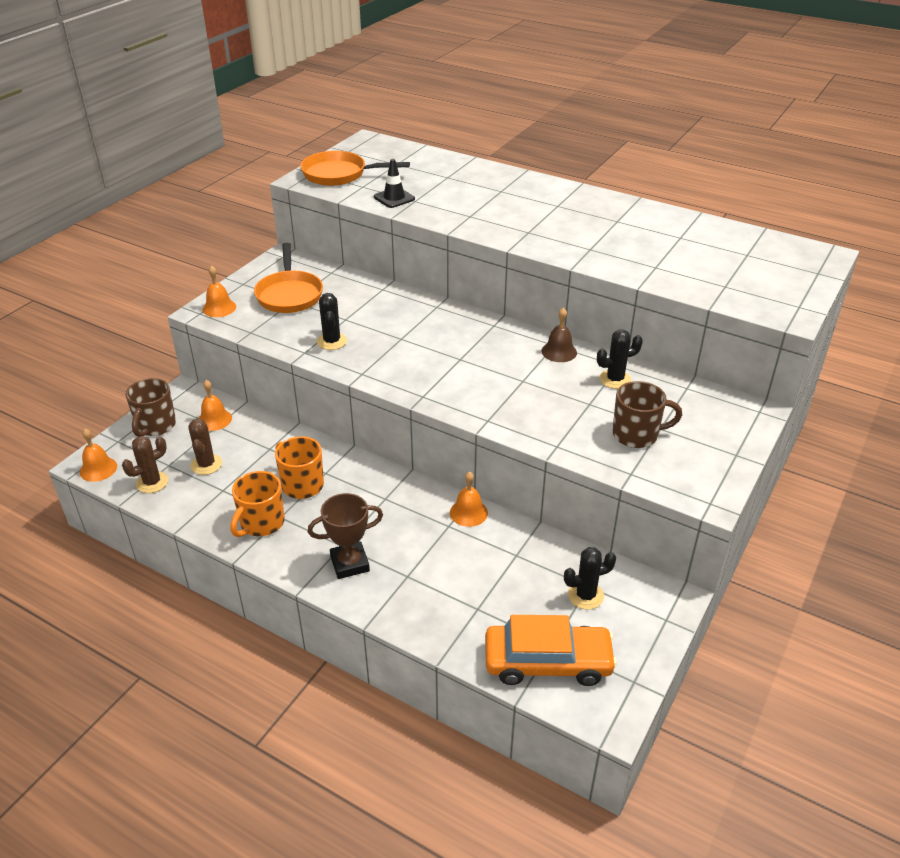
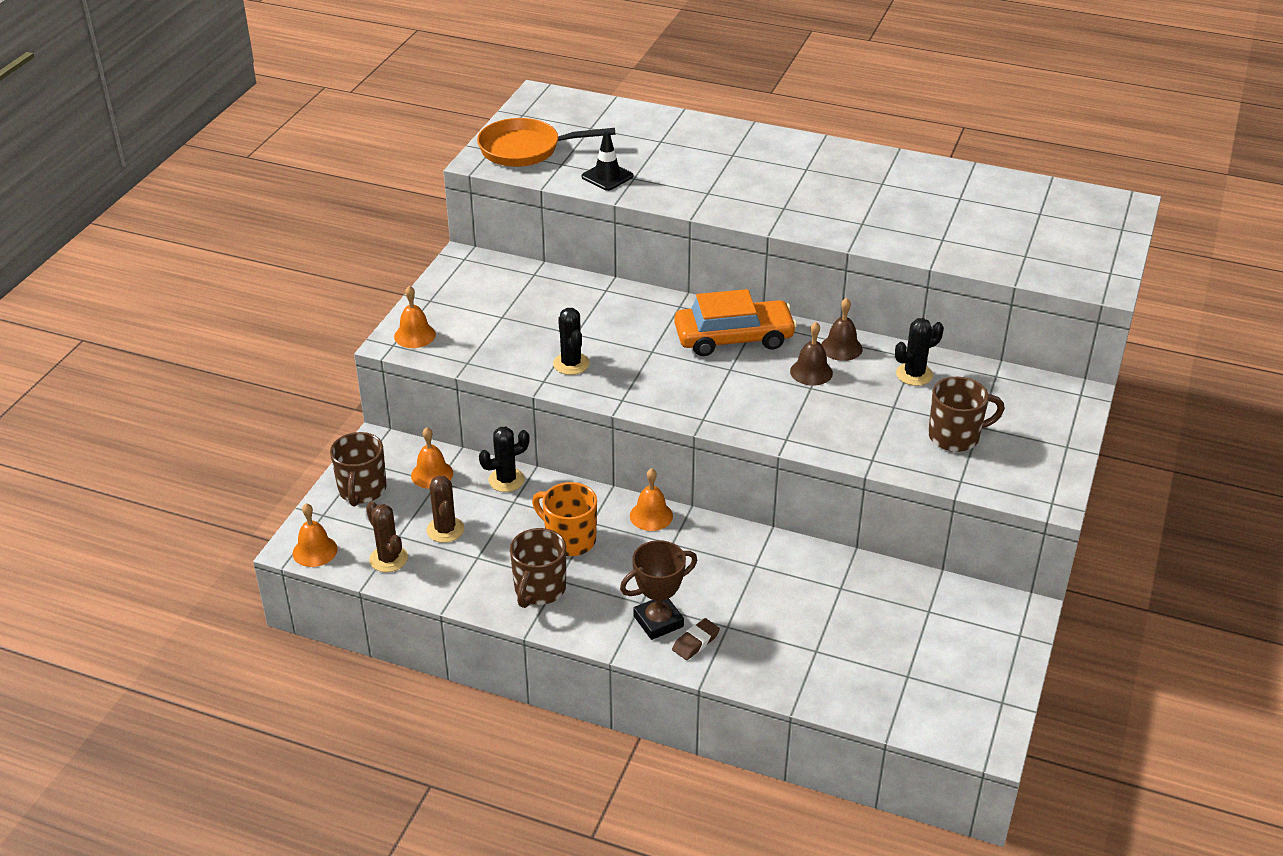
camera: 10 degrees left, 0 degrees up
brown cactus [122,436,168,493] -> brown cactus turned 75 degrees counterclockwise [366,502,408,572]
orange mug [230,471,285,537] -> brown mug [510,528,566,608]
orange pan [254,243,323,313] -> none
orange bell [450,471,488,527] -> orange bell moved to [630,468,673,531]
orange car [485,615,617,686] -> orange car moved to [674,289,797,356]
black cactus [564,547,616,610] -> black cactus moved to [479,427,529,492]
none -> brown eraser [672,618,720,660]
none -> brown bell [790,322,833,386]

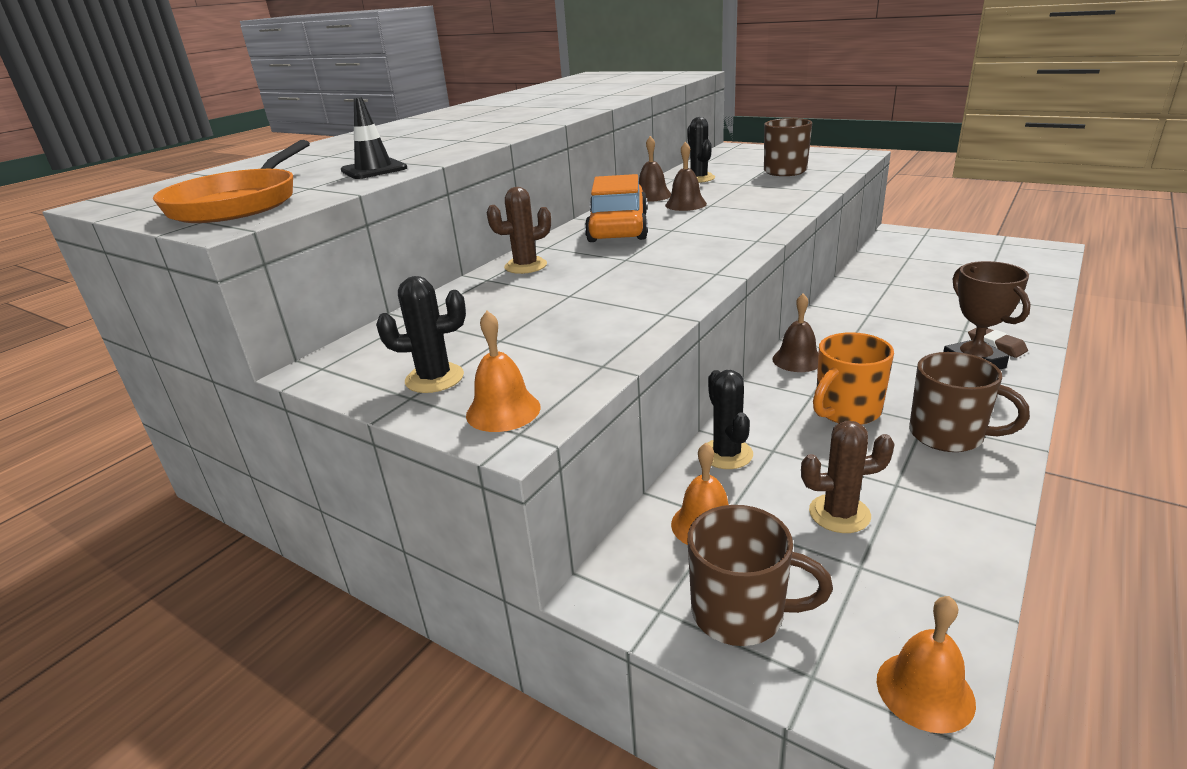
camera: 75 degrees left, 10 degrees down
brown cactus [366,502,408,572] -> brown cactus moved to [486,187,551,274]
black cactus [553,308,590,375] -> black cactus moved to [376,276,466,393]
orange bell [630,468,673,531] -> brown bell [772,294,818,372]

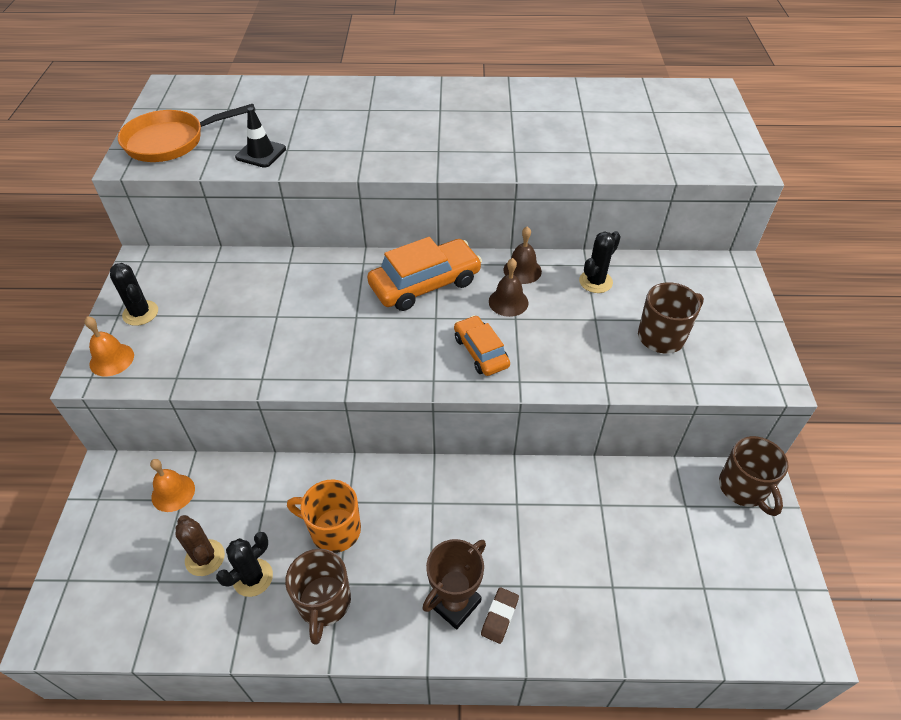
camera: 55 degrees right, 20 degrees up
brown cactus [486,187,551,274] -> none
brown mug [688,505,833,646] -> brown mug moved to [719,436,788,516]
black cactus [707,370,753,469] -> black cactus moved to [216,532,273,597]
brown bell [772,294,818,372] -> none
orange bell [877,596,976,734] -> none
none -> orange car [454,315,510,376]

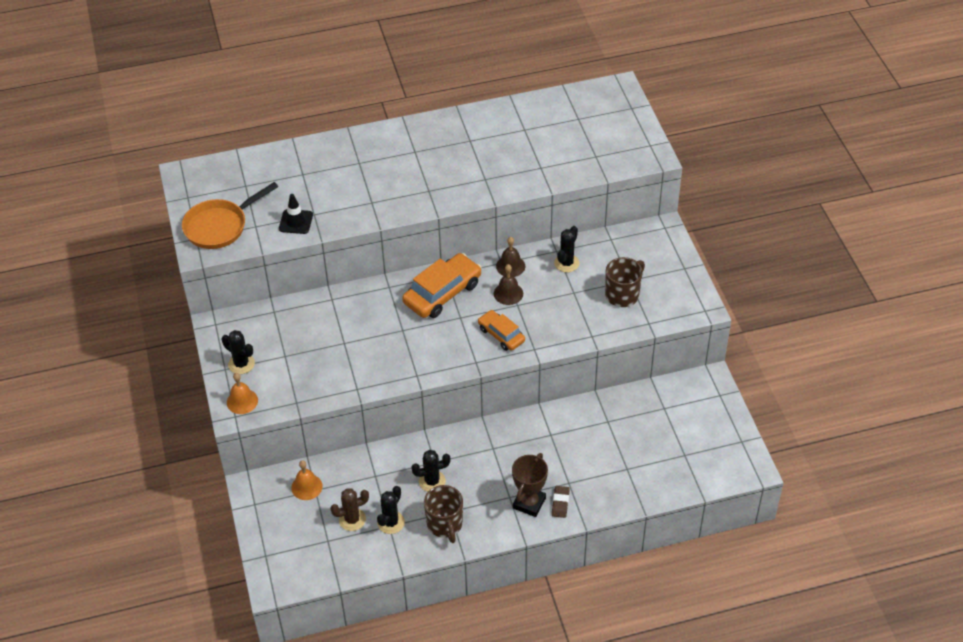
camera: 15 degrees left, 0 degrees up
brown cactus [175,515,225,576] -> brown cactus turned 60 degrees counterclockwise [330,488,369,531]
orange mug [287,480,361,553] -> black cactus [411,450,451,492]
brown mug [719,436,788,516] -> none

